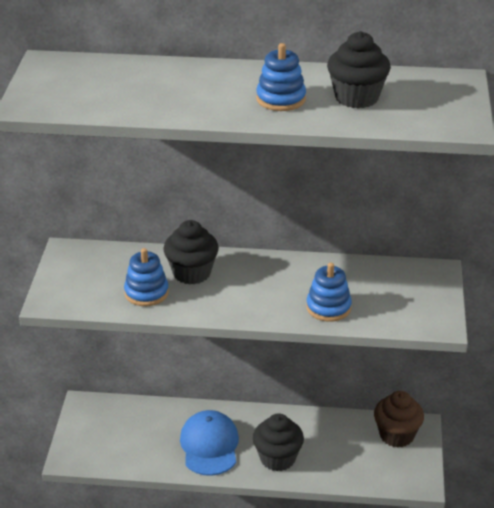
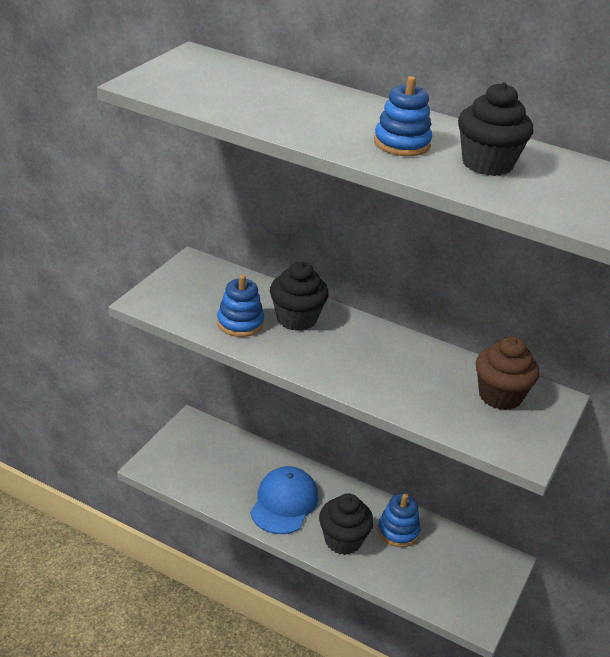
camera: 20 degrees right, 0 degrees up
blue stacking toy [306,263,352,322] -> blue stacking toy moved to [378,494,421,547]
brown cupcake [374,391,424,448] -> brown cupcake moved to [476,336,540,410]

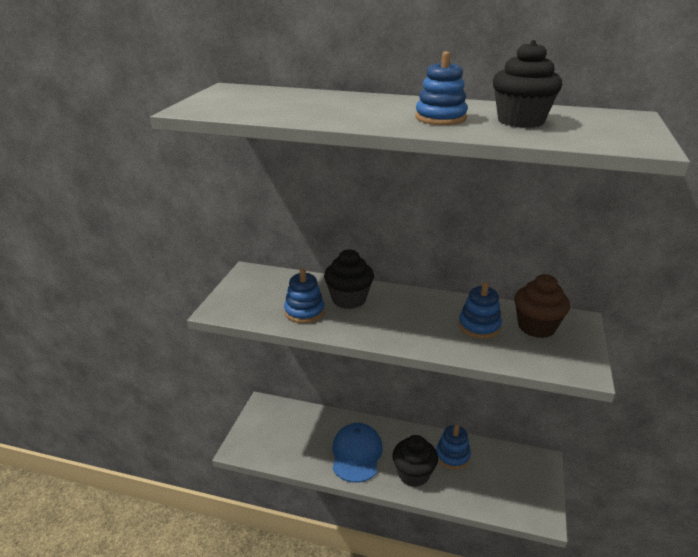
camera: 10 degrees left, 5 degrees down
none -> blue stacking toy [459,282,502,339]

